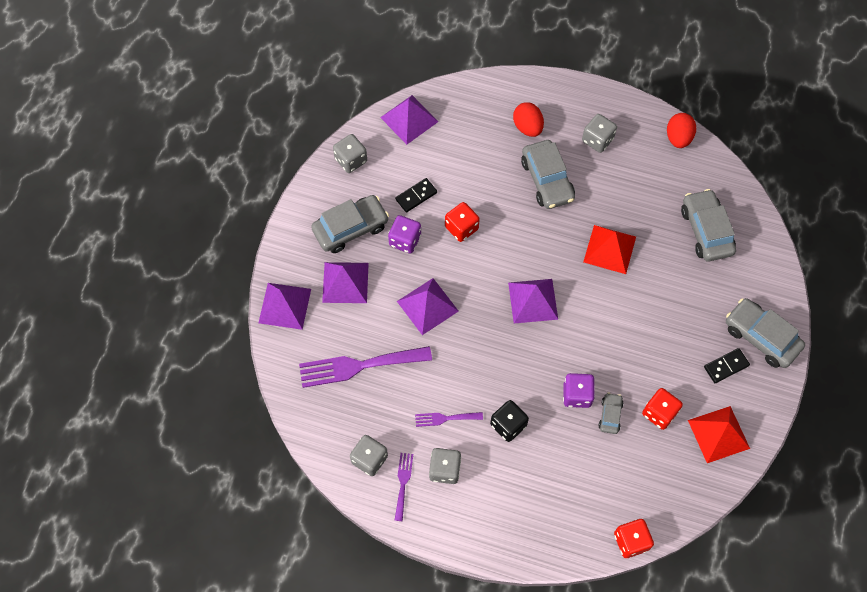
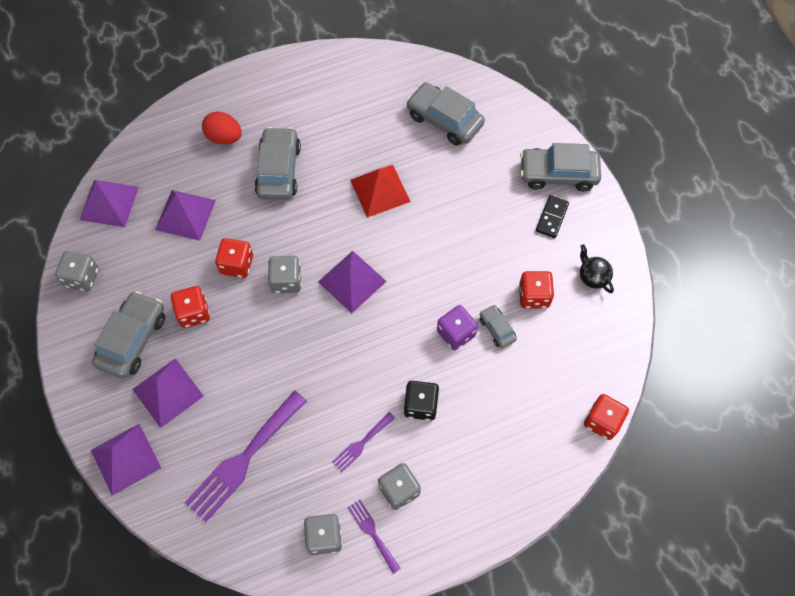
camera: 40 degrees left, 0 degrees up
purple dice [388,215,421,254] -> red dice [171,286,210,328]
black domino [395,178,437,213] -> none
purple pyramid [397,278,459,335] -> purple pyramid moved to [155,190,216,241]
grey car [521,140,575,209] -> grey car turned 120 degrees counterclockwise [254,127,301,200]
grey dice [582,114,617,153] -> grey dice moved to [268,256,302,293]
red egg [667,113,696,148] -> none
red pyramid [688,406,750,463] -> black teapot [580,244,614,293]

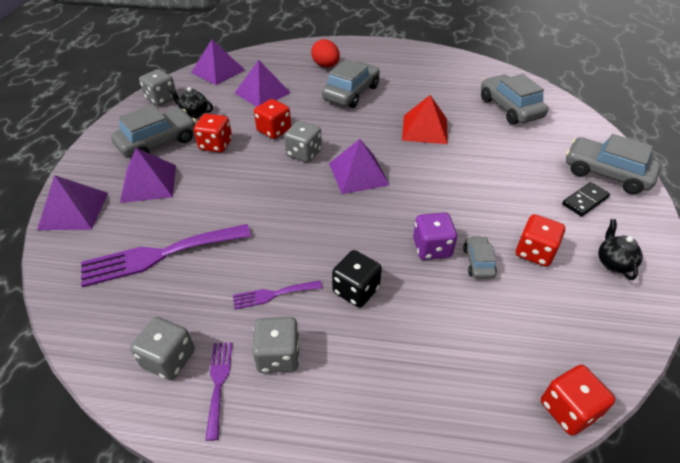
camera: 30 degrees right, 20 degrees down
none -> black teapot [169,87,213,118]

